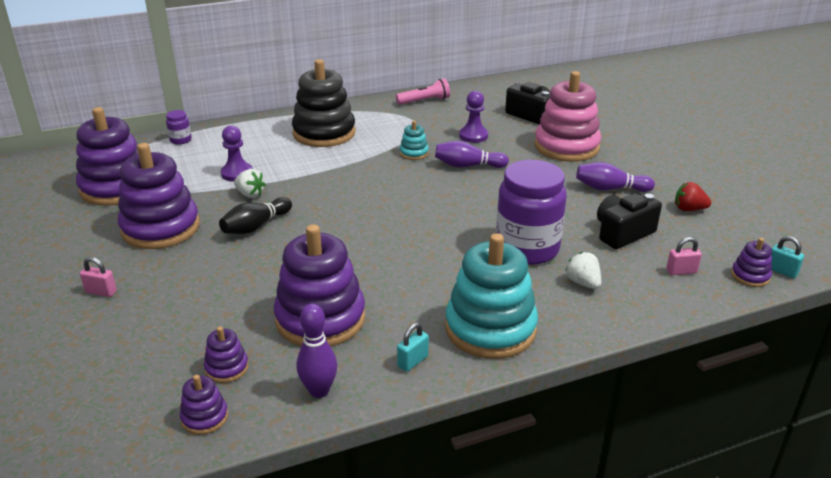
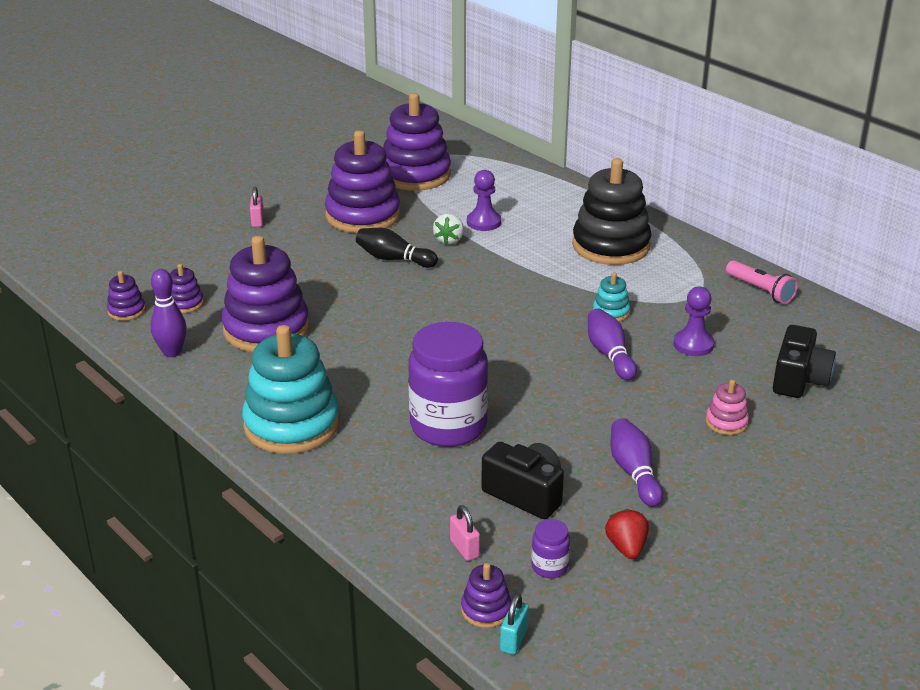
camera: 70 degrees right, 0 degrees up
purple jar [166,110,192,145] -> purple jar moved to [531,519,570,578]
turquoise padlock [397,323,429,372] -> none
pink stacking toy [534,71,601,162] -> pink stacking toy [706,380,749,435], size x0.44
white strawberry [565,252,601,289] -> none

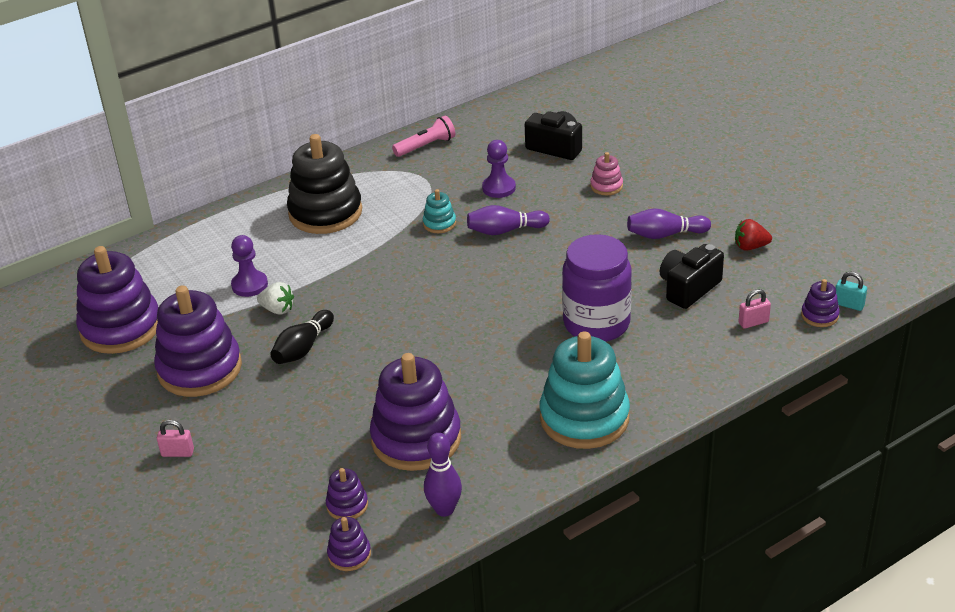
camera: 80 degrees left, 5 degrees up
purple jar [531,519,570,578] -> none

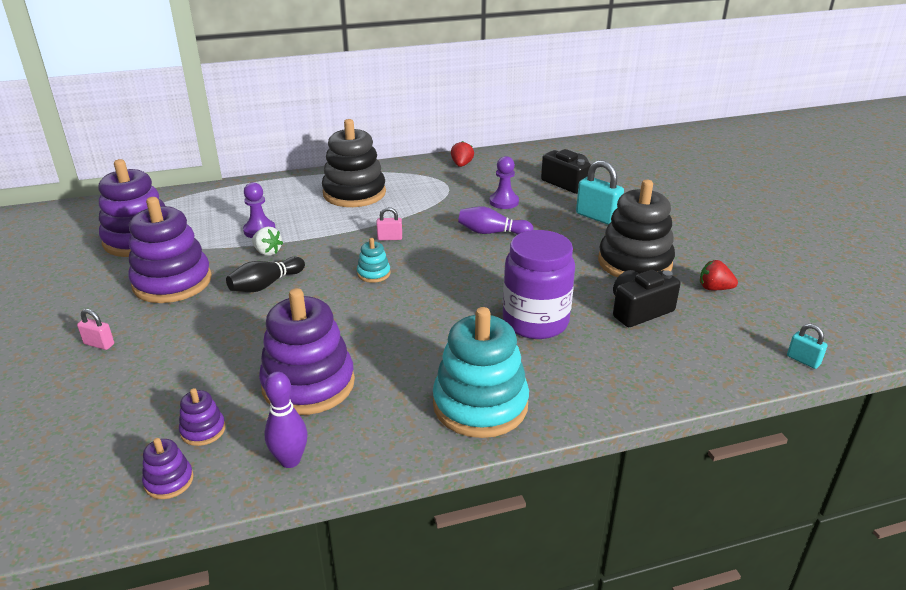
camera: 15 degrees right, 5 degrees down
pink flashlight [392,115,455,157] -> red strawberry [451,141,474,167]
turquoise stacking toy [423,189,456,233] -> turquoise stacking toy moved to [357,238,390,283]
pink stacking toy [590,152,623,195] -> turquoise padlock [576,160,624,225]
purple bowling pin [627,208,711,239] -> black stacking toy [598,180,675,278]
pink padlock [738,289,771,329] -> pink padlock moved to [376,207,402,241]
purple stacking toy [801,279,840,327] -> none

